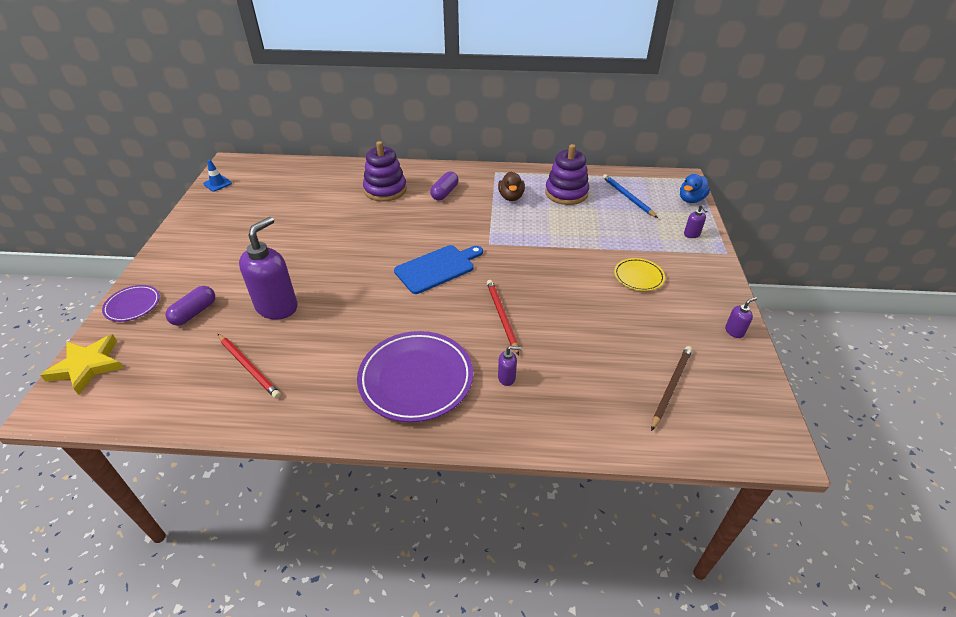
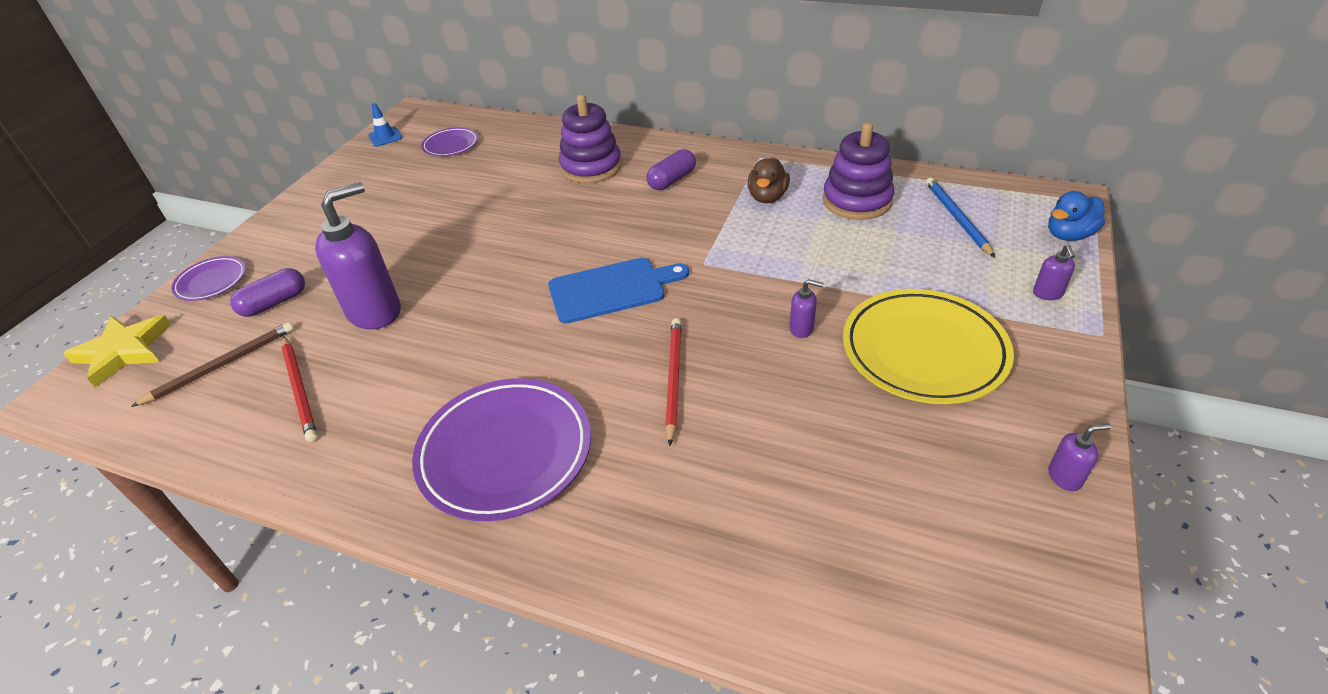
camera: 20 degrees right, 0 degrees up
purple soap dispenser [498,346,521,386] -> purple soap dispenser moved to [789,279,824,338]
yellow plate [614,258,665,291] -> yellow plate [843,289,1014,404], size x1.92
brown pencil [651,346,692,431] -> brown pencil moved to [131,322,294,407]
none -> purple plate [421,127,478,156]

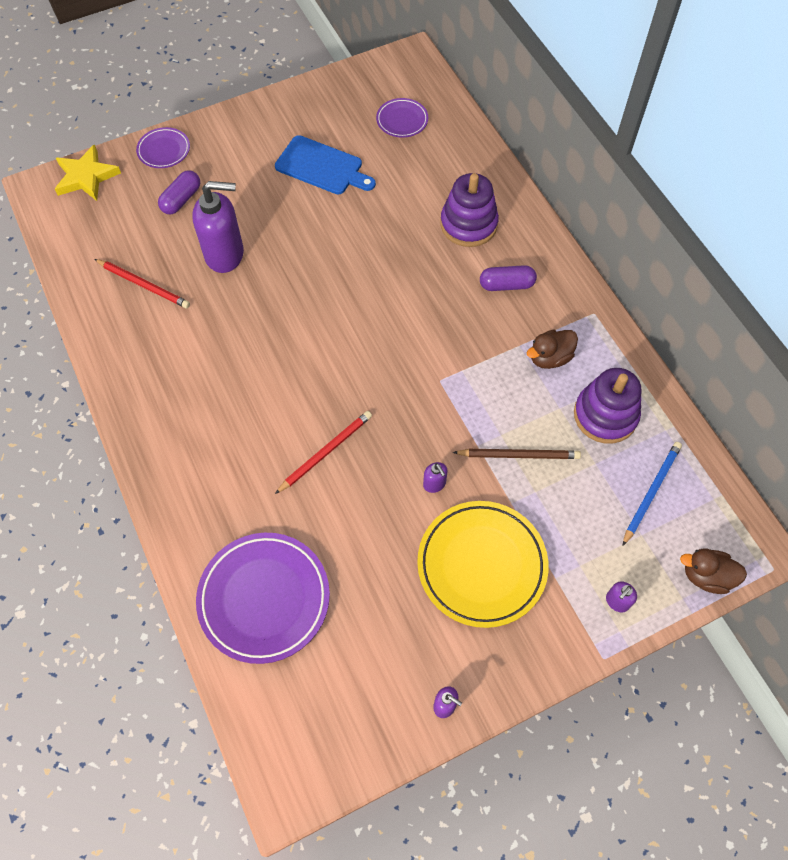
camera: 40 degrees right, 20 degrees up
brown pencil [131,322,294,407] -> brown pencil moved to [453,449,581,459]
purple capsule [230,268,305,317] -> purple capsule turned 60 degrees counterclockwise [158,170,200,214]
red pencil [281,336,318,442] -> red pencil turned 75 degrees counterclockwise [94,259,190,308]
blue traffic cone [368,103,402,147] -> none
purple plate [412,378,591,521] -> purple plate moved to [196,533,330,664]
blue cutting board [548,258,689,324] -> blue cutting board moved to [275,135,376,194]
blue duck [1048,191,1105,241] -> brown duck [680,548,747,594]

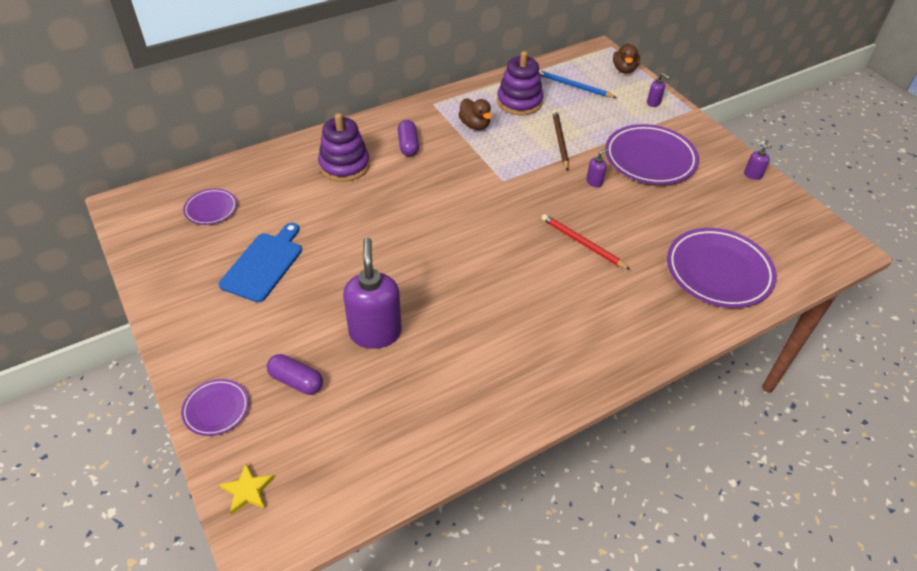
camera: 95 degrees left, 15 degrees down
yellow star [55,144,121,201] -> yellow star [219,464,274,515], size x0.61
red pencil [94,259,190,308] -> none
yellow plate [417,501,549,628] -> purple plate [605,124,699,185]

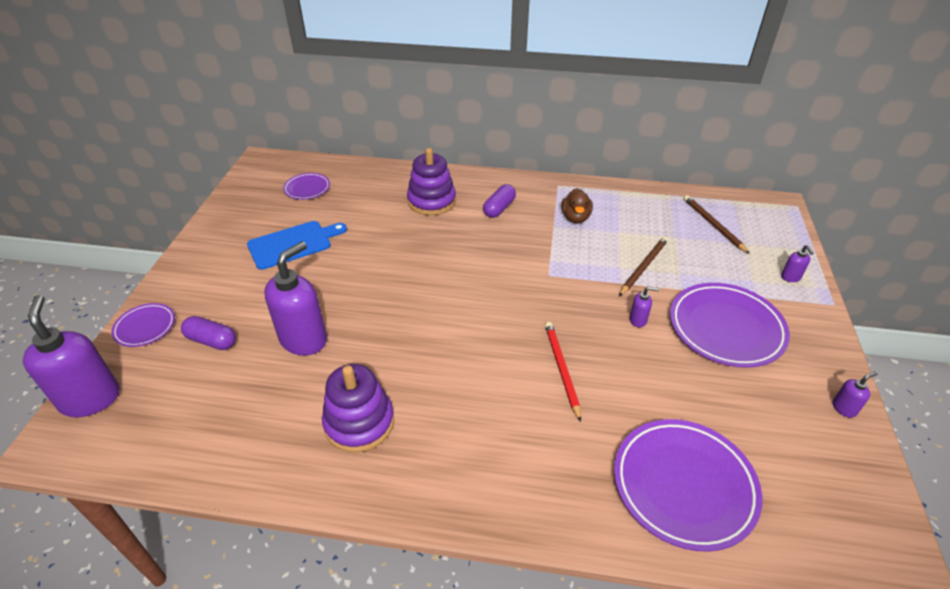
camera: 40 degrees right, 5 degrees down
yellow star [219,464,274,515] -> purple soap dispenser [23,295,120,417]
purple capsule [267,354,323,395] -> purple capsule turned 45 degrees counterclockwise [181,316,236,350]
purple stacking toy [497,51,543,115] -> purple stacking toy moved to [322,364,394,453]
blue pencil [539,70,617,98] -> brown pencil [684,195,750,254]
brown duck [613,43,640,73] -> none

